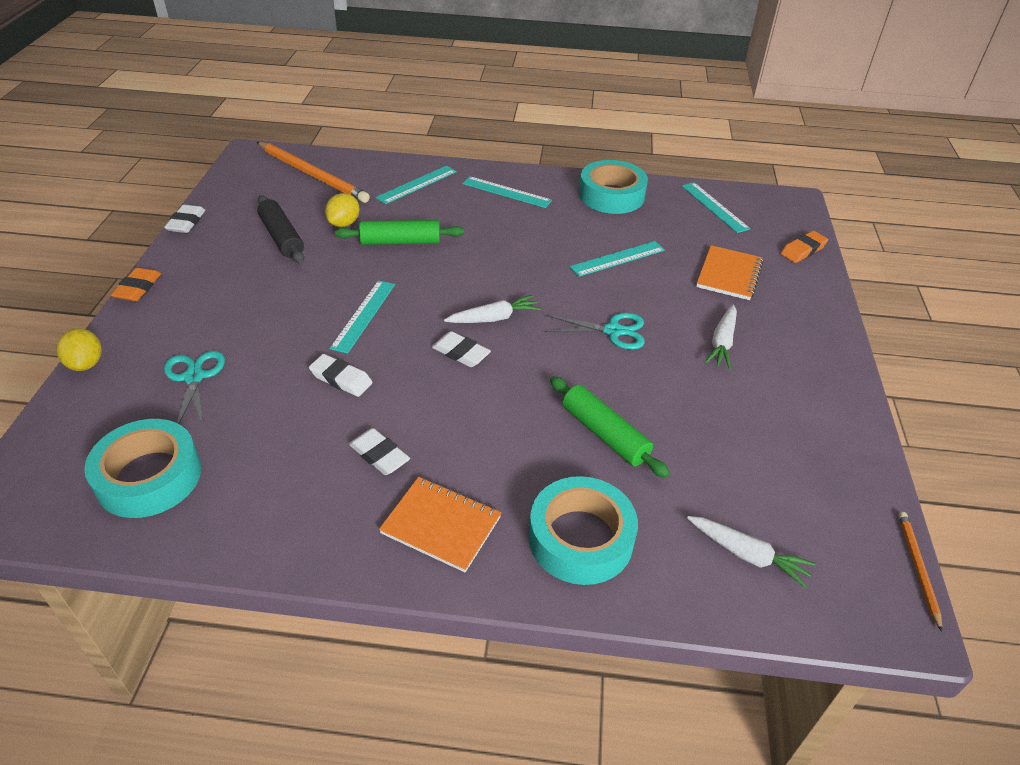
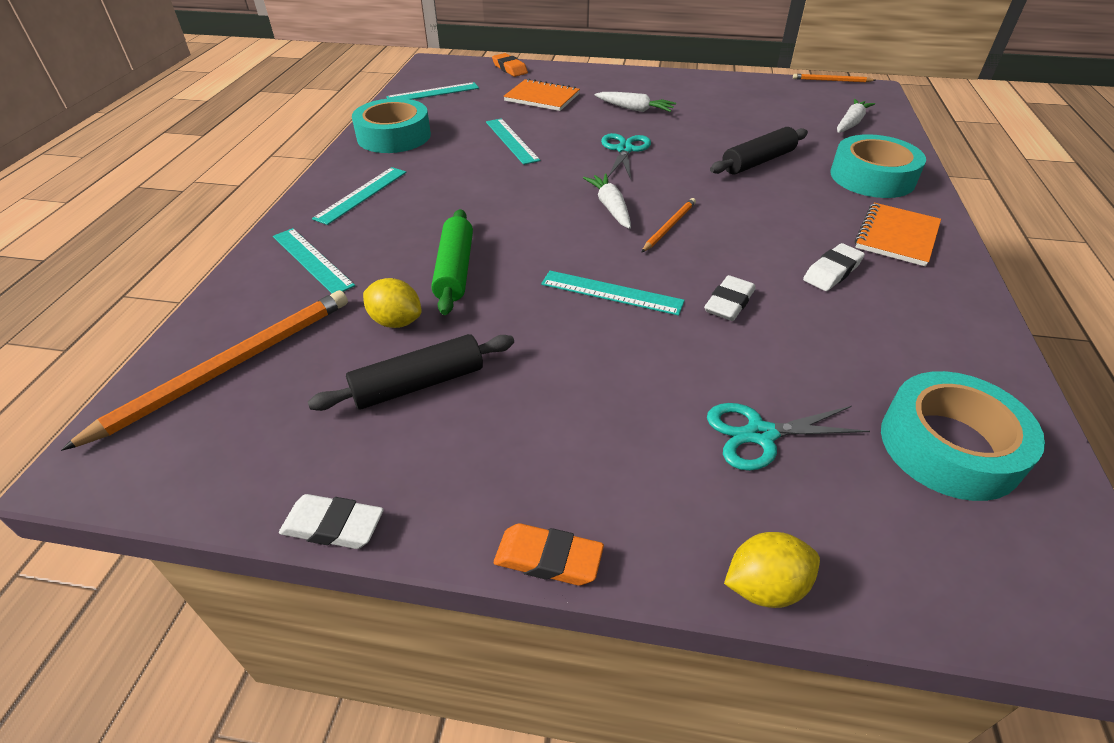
camera: 85 degrees left, 0 degrees up
white eraser [432,331,491,367] -> orange pencil [642,198,696,252]
green rolling pin [550,376,670,478] -> black rolling pin [710,127,808,174]

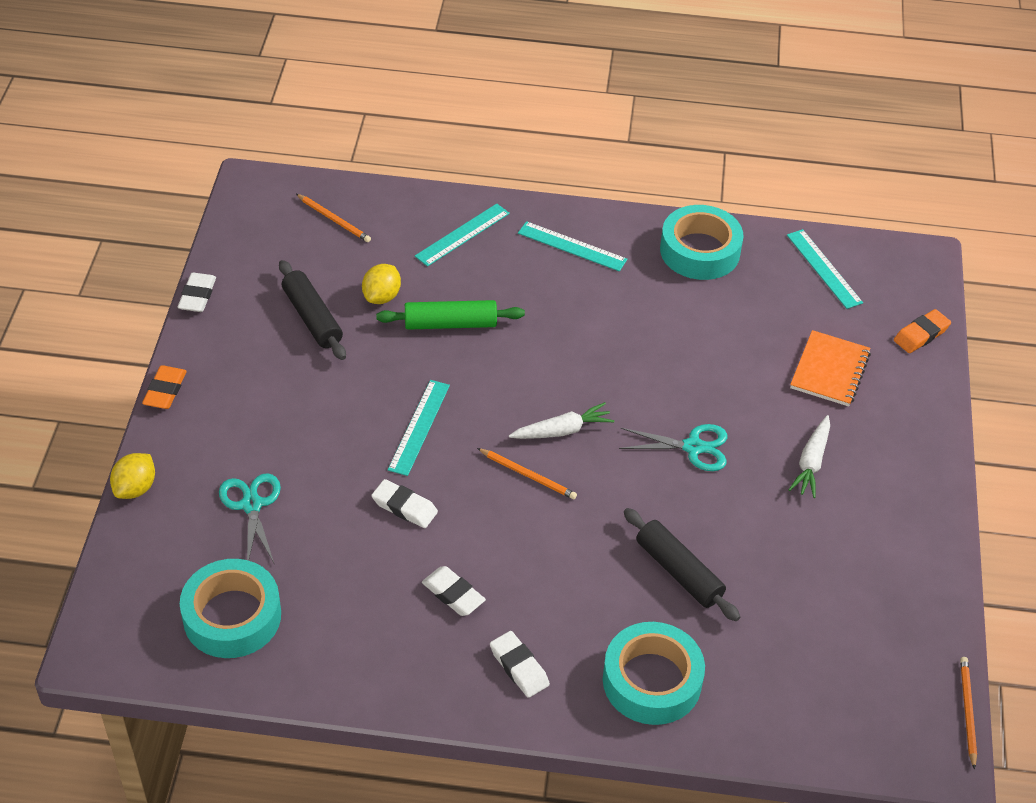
camera: 85 degrees right, 5 degrees up
orange pencil [61,290,348,451] -> orange pencil [296,194,371,242], size x0.50
turquoise ruler [486,118,540,165] -> none
yellow lemon [724,532,820,608] -> yellow lemon turned 45 degrees clockwise [110,453,155,499]
white carrot [837,99,875,133] -> none
orange notebook [855,203,941,267] -> white eraser [490,631,550,698]

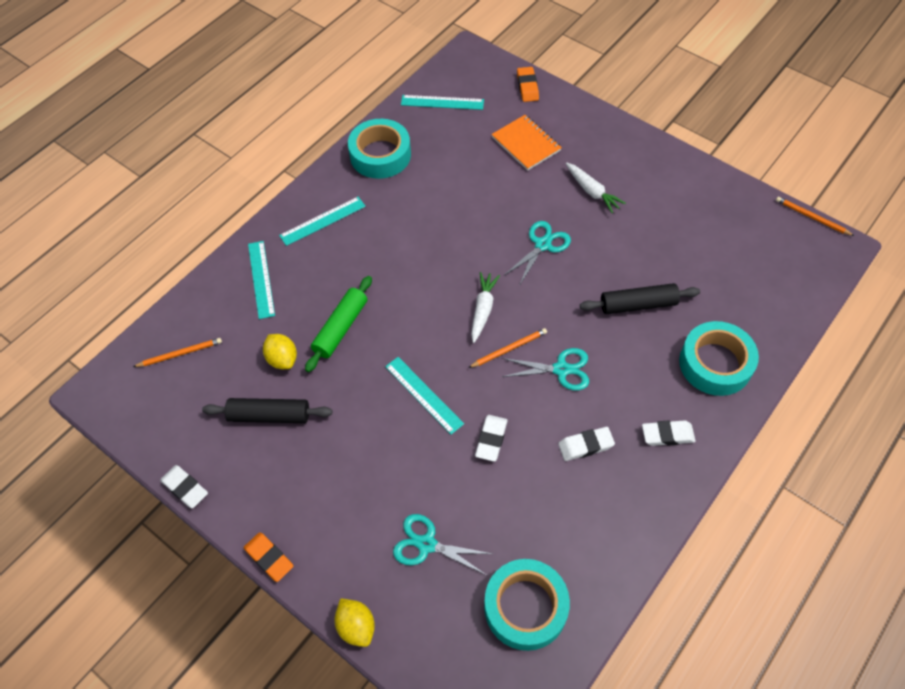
camera: 55 degrees left, 10 degrees up
white eraser [371,479,438,528] -> white eraser turned 45 degrees counterclockwise [475,415,508,462]
none -> turquoise scissors [502,348,589,390]

